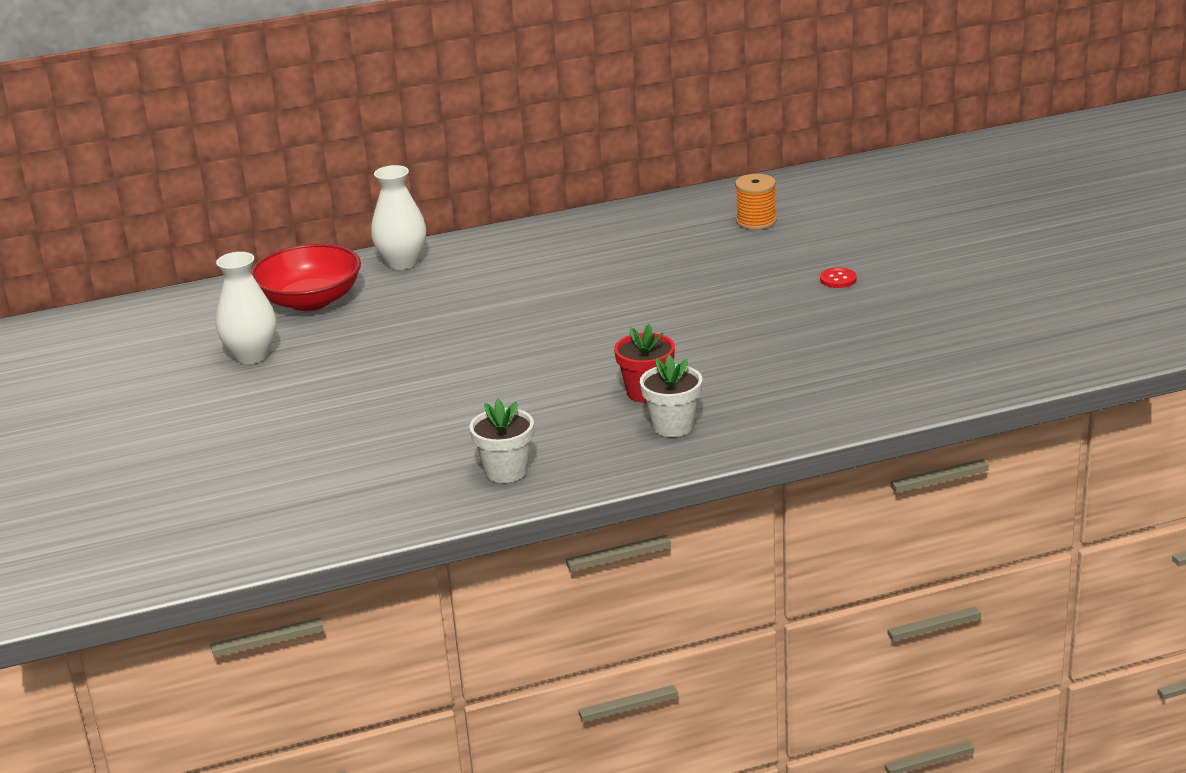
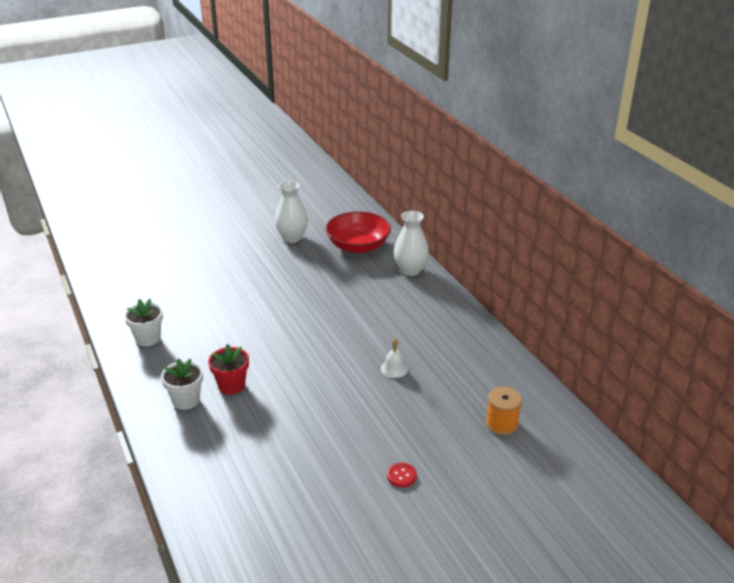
camera: 80 degrees right, 5 degrees up
none -> white bell [381,338,408,378]

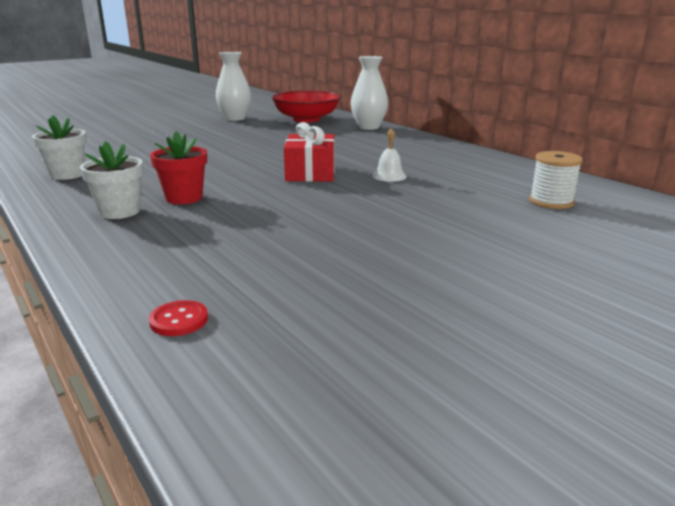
camera: 10 degrees left, 10 degrees down
red button [387,463,417,487] -> red button moved to [149,300,208,336]
orange spool [486,387,522,435] -> white spool [529,151,583,209]
none -> red gift [284,122,335,182]

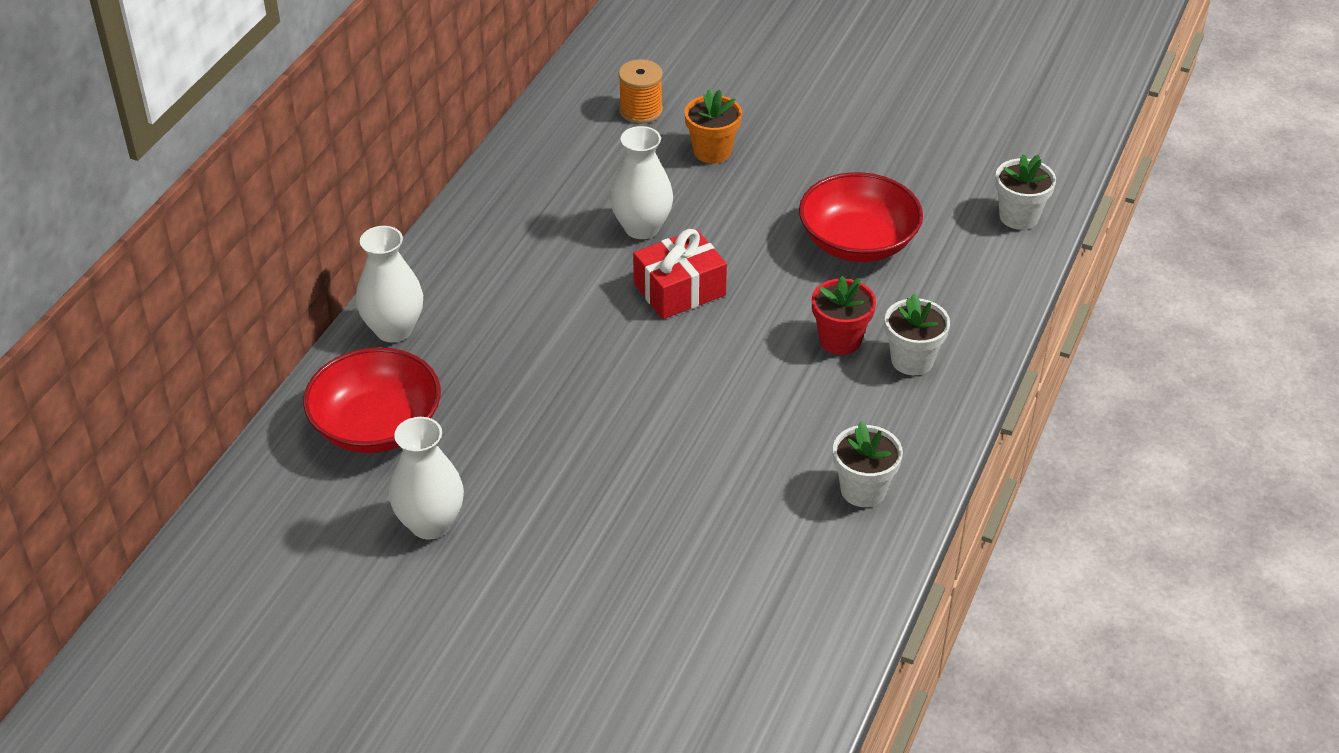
camera: 120 degrees left, 20 degrees up
red button [149,300,208,336] -> white flower pot [995,154,1056,230]
white bell [372,128,407,182] -> white vase [610,126,673,239]
white spool [529,151,583,209] -> orange spool [618,59,663,123]
none -> orange flower pot [684,88,742,163]
none -> red bowl [799,172,923,262]

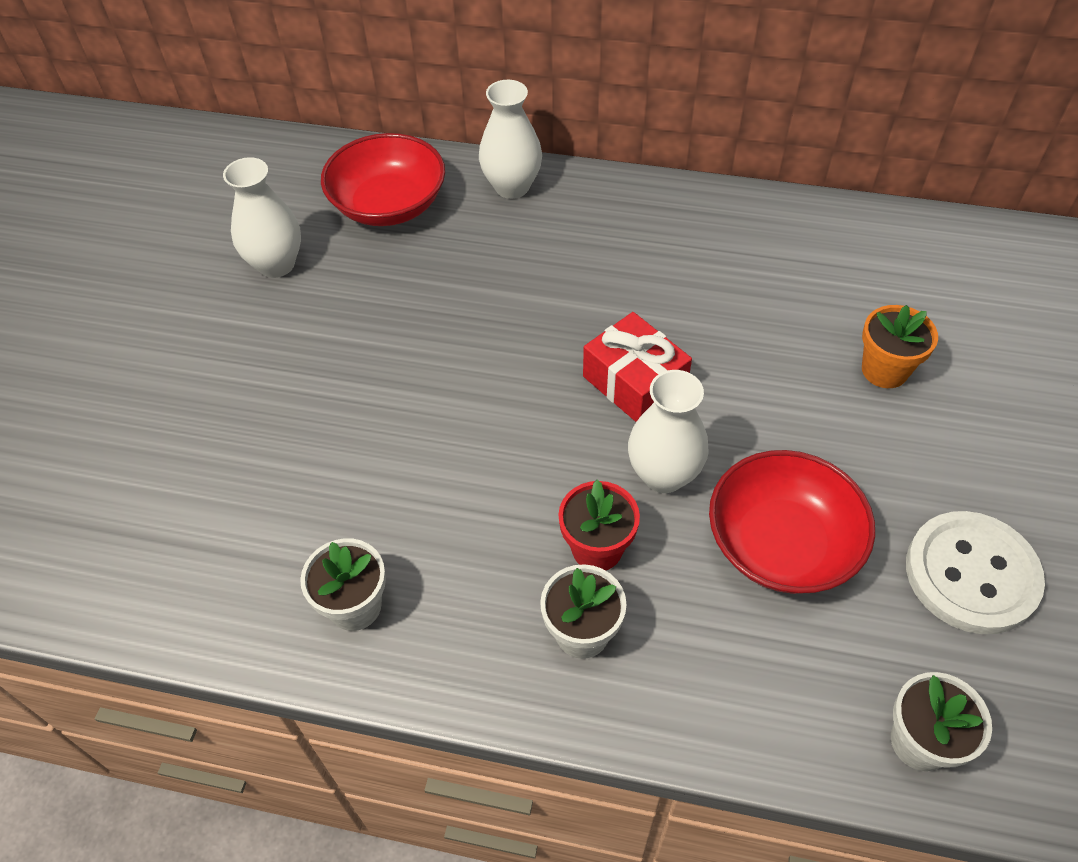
camera: 80 degrees right, 10 degrees up
white vase [610,126,673,239] -> white vase moved to [628,370,709,493]
orange spool [618,59,663,123] -> none
none -> white button [906,511,1045,634]

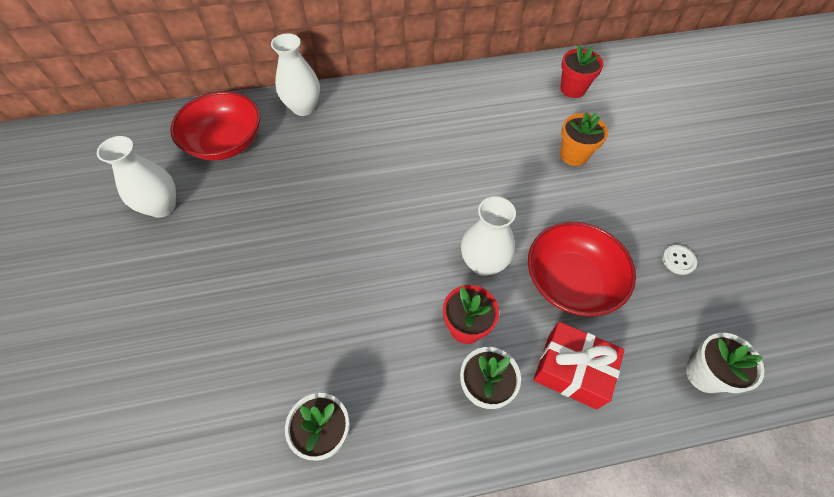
camera: 25 degrees left, 5 degrees up
red gift [583,312,692,422] -> red gift moved to [533,322,624,409]
white button [906,511,1045,634] -> white button [662,245,697,275], size x0.41
none -> red flower pot [560,45,604,98]

